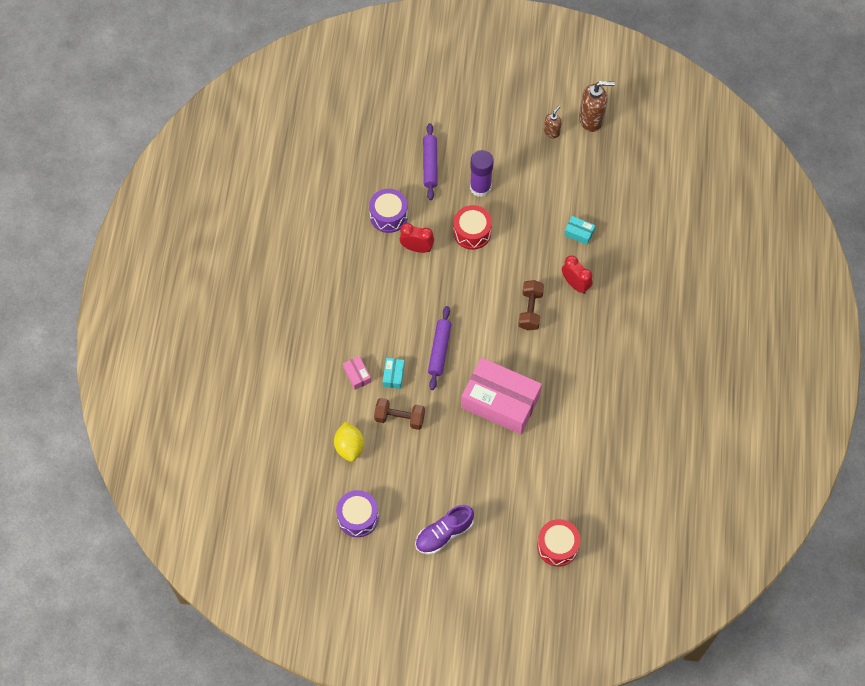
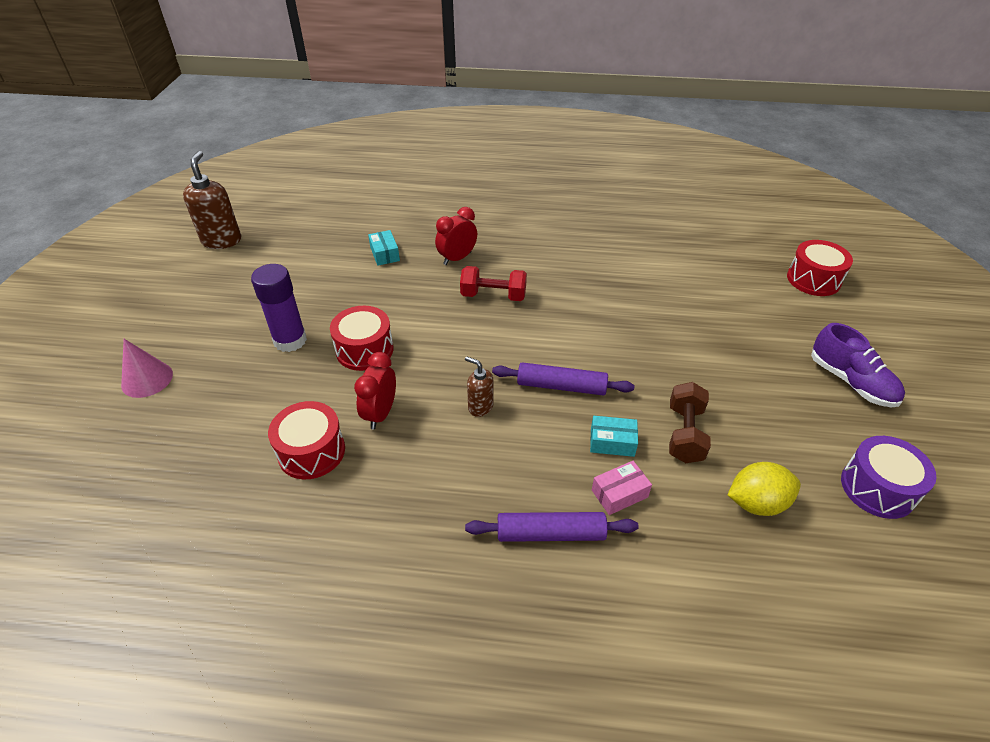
camera: 90 degrees left, 20 degrees down
purple drum [369,189,408,233] -> red drum [268,401,345,479]
purple rolling pin [423,123,438,200] -> purple rolling pin moved to [465,512,639,542]
pink box [461,357,542,434] -> none
brown dumbbell [518,280,544,331] -> red dumbbell [460,266,527,301]
brown soap dispenser [544,106,562,138] -> brown soap dispenser moved to [465,356,494,417]
turquoise box [564,216,595,245] -> turquoise box turned 45 degrees counterclockwise [368,230,400,266]
none -> pink cone [121,339,173,398]

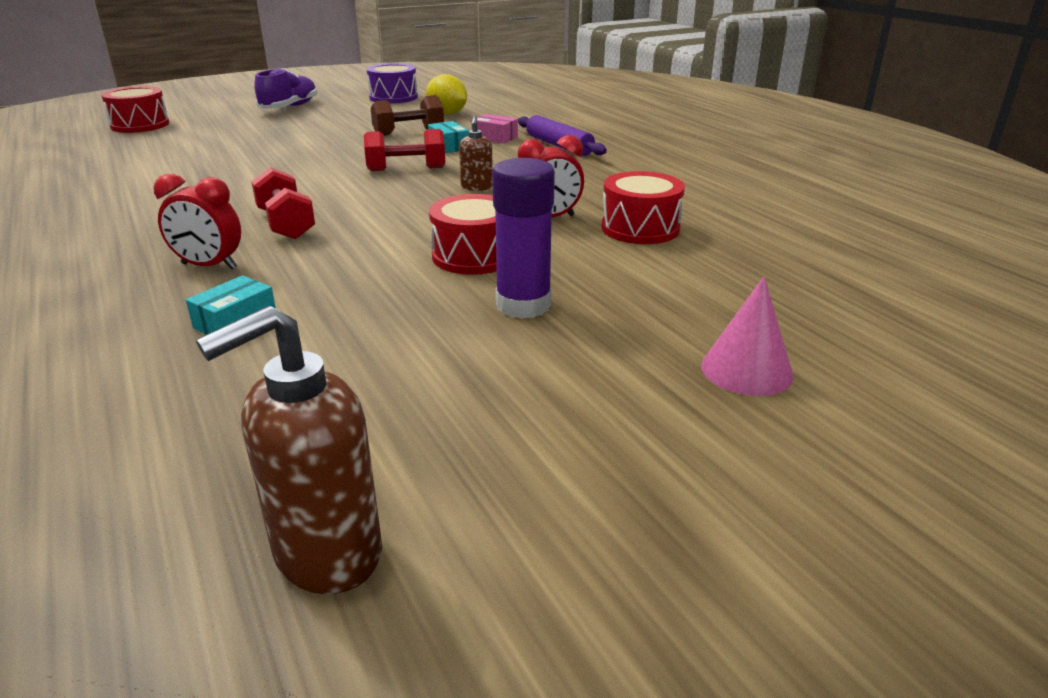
camera: 125 degrees left, 15 degrees down
purple rolling pin [492,362,634,395] -> red dumbbell [364,129,445,171]

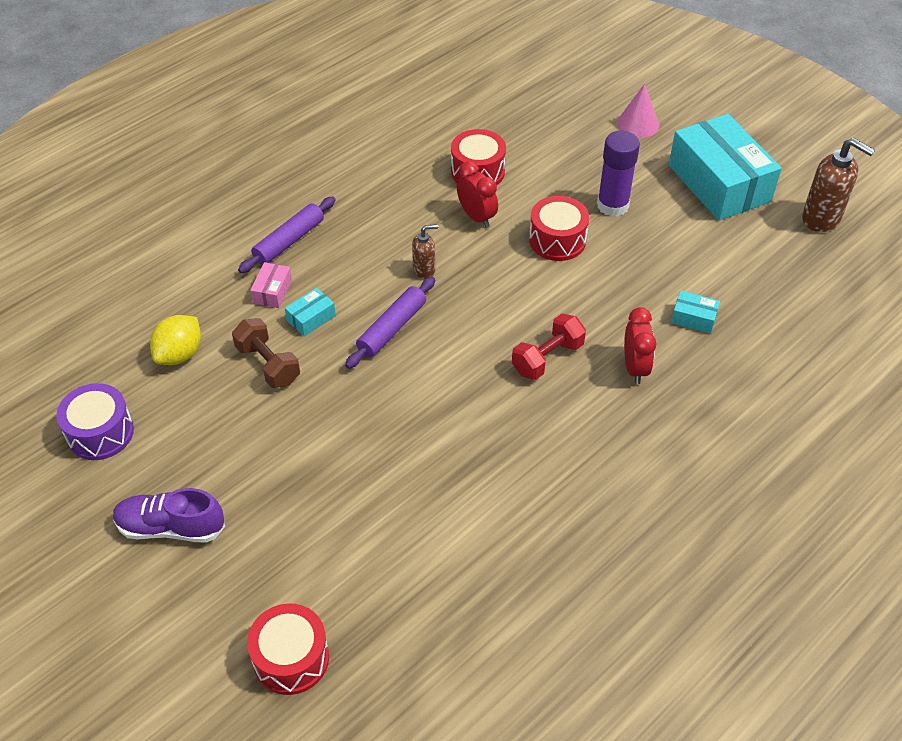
camera: 105 degrees left, 20 degrees up
red dumbbell [364,129,445,171] -> purple rolling pin [345,277,435,369]
none -> turquoise box [669,114,782,221]

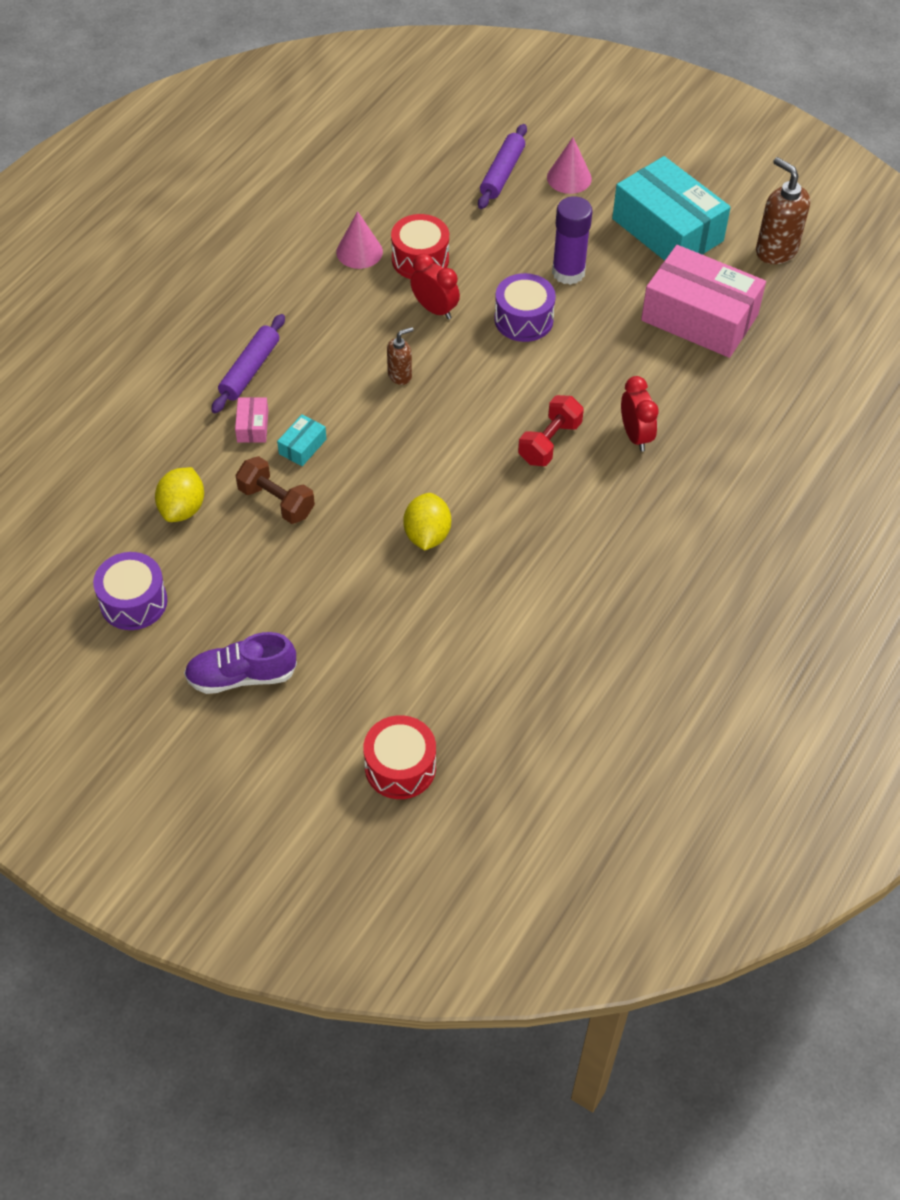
camera: 15 degrees left, 5 degrees up
purple rolling pin [345,277,435,369] -> purple rolling pin moved to [478,124,527,209]
red drum [529,196,589,261] -> purple drum [494,273,556,342]
turquoise box [671,291,720,334] -> none
brown soap dispenser [802,138,875,232] -> brown soap dispenser turned 150 degrees counterclockwise [756,157,810,264]
none -> pink cone [336,211,383,269]
none -> yellow lemon [403,493,451,550]
none -> pink box [641,245,766,358]

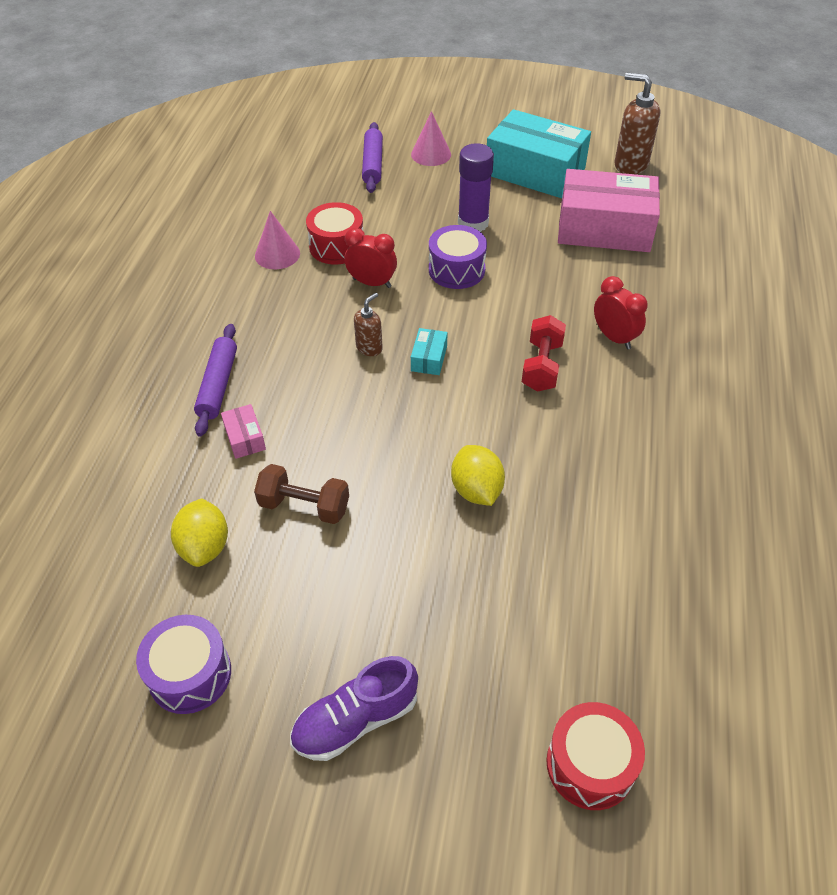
camera: 20 degrees left, 5 degrees down
turquoise box [277,414,326,466] -> turquoise box moved to [411,328,448,375]

